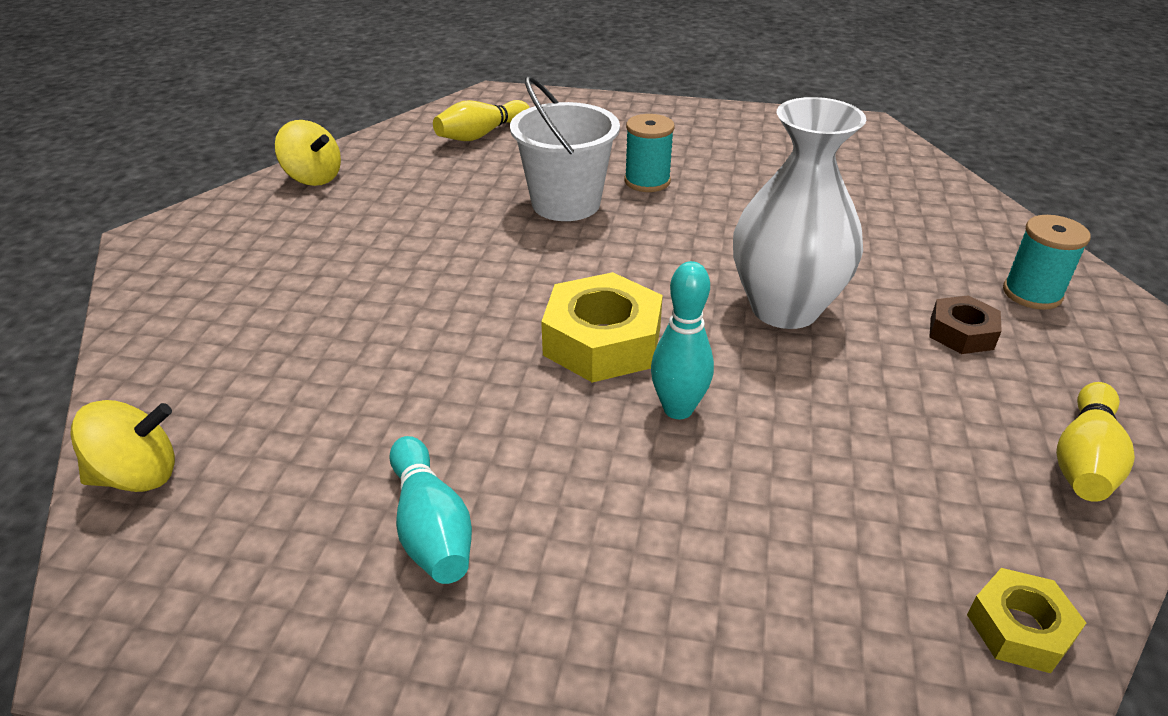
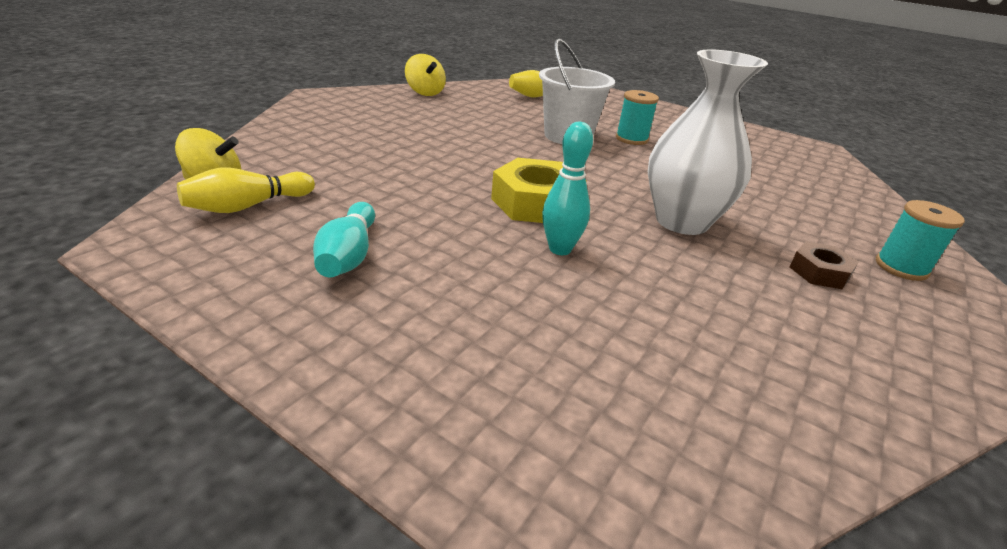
camera: 20 degrees right, 5 degrees down
yellow nut [967,568,1086,673] -> none
yellow bowling pin [1056,382,1135,502] -> yellow bowling pin moved to [177,167,315,213]

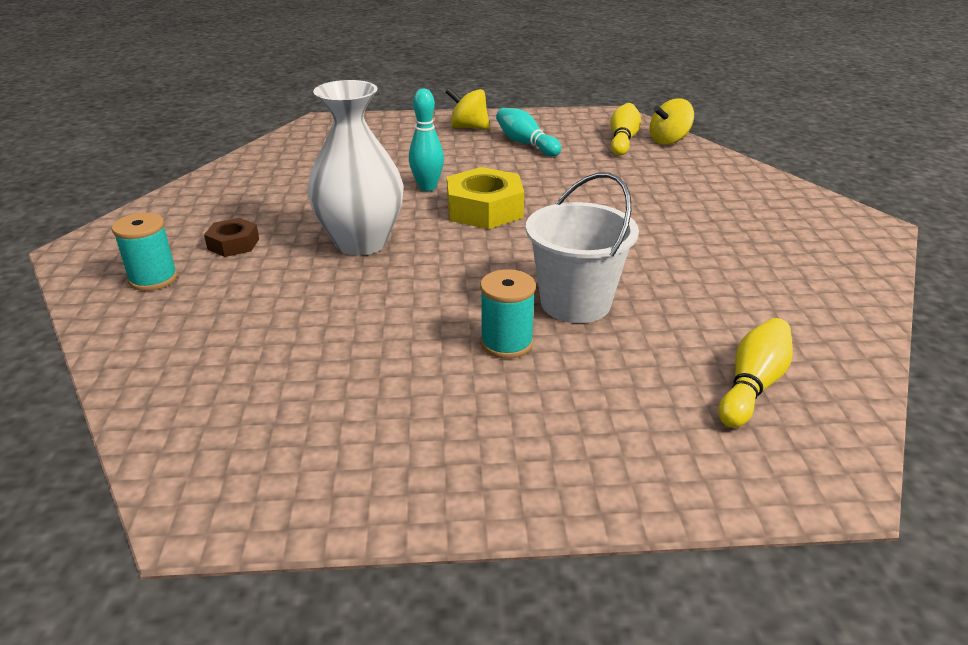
camera: 145 degrees right, 0 degrees up
yellow spinning top [405,54,446,96] -> yellow spinning top moved to [446,88,490,130]

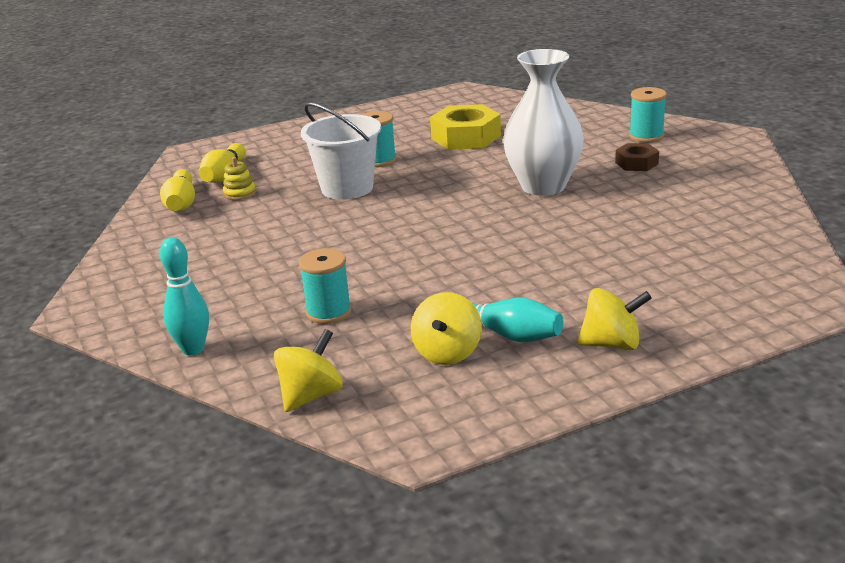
camera: 160 degrees right, 5 degrees down
turquoise bowling pin [409,88,444,191] -> turquoise bowling pin moved to [160,237,209,355]
yellow nut [447,167,524,229] -> yellow nut moved to [430,104,501,150]
yellow bowling pin [610,103,641,156] -> yellow bowling pin moved to [160,169,195,212]
none -> yellow stacking toy [223,157,256,200]
none -> turquoise spool [299,248,351,324]
none -> yellow spinning top [411,292,482,365]

